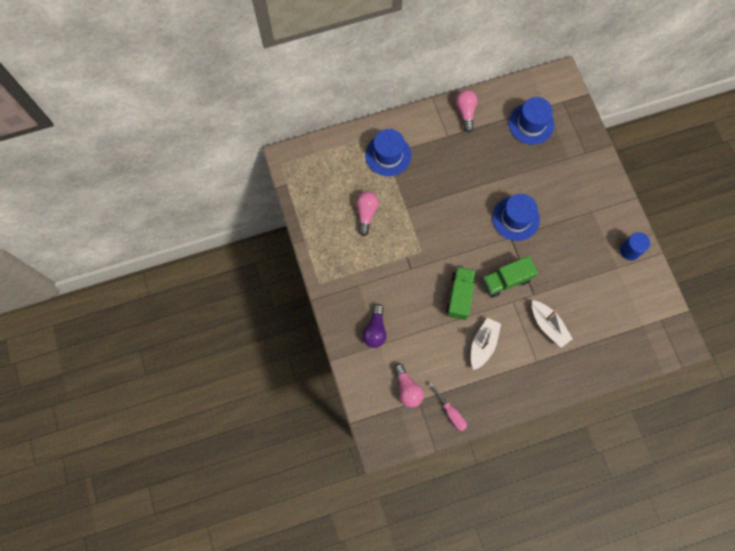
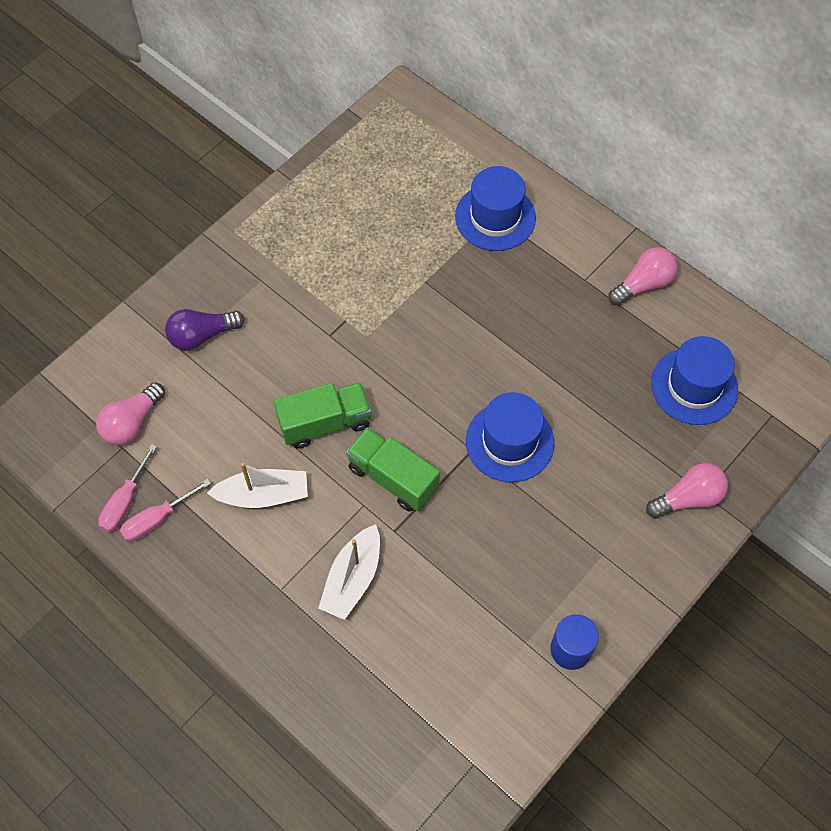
camera: 60 degrees right, 10 degrees down
pink light bulb [356,191,379,236] -> pink light bulb moved to [646,463,728,519]
none -> pink screwdriver [120,479,211,542]

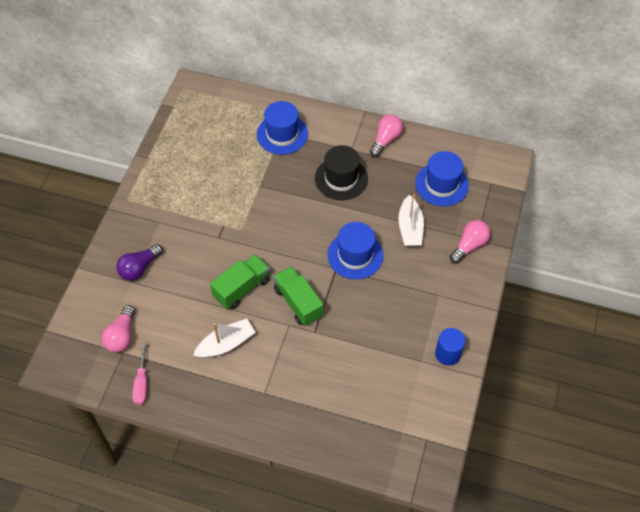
camera: 25 degrees left, 5 degrees down
pink screwdriver [120,479,211,542] -> none
white boat [318,524,380,620] -> white boat moved to [398,194,424,246]
green truck [346,427,440,511] -> green truck turned 45 degrees clockwise [273,266,324,326]
none -> black hat [315,145,368,200]

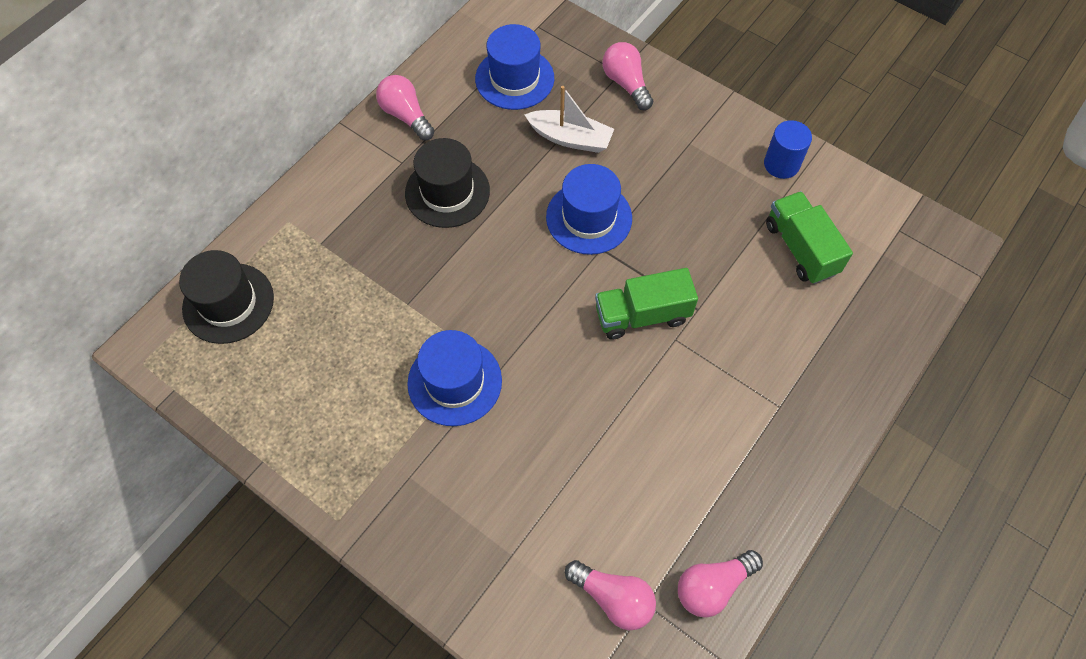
camera: 70 degrees left, 5 degrees up
purple light bulb [116,244,163,281] -> none
pink screwdriver [132,342,147,405] -> pink light bulb [678,550,763,618]
white boat [193,319,256,358] -> none
green truck [210,254,270,309] -> green truck moved to [766,191,853,284]
blue hat [257,101,308,155] -> blue hat moved to [407,330,502,426]
none -> black hat [179,250,274,344]

